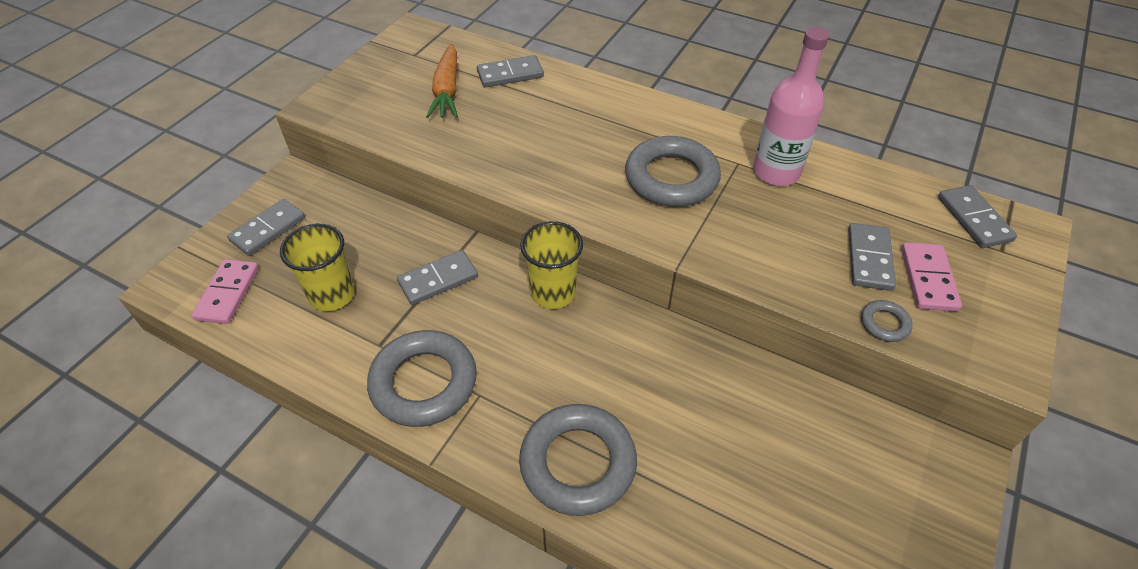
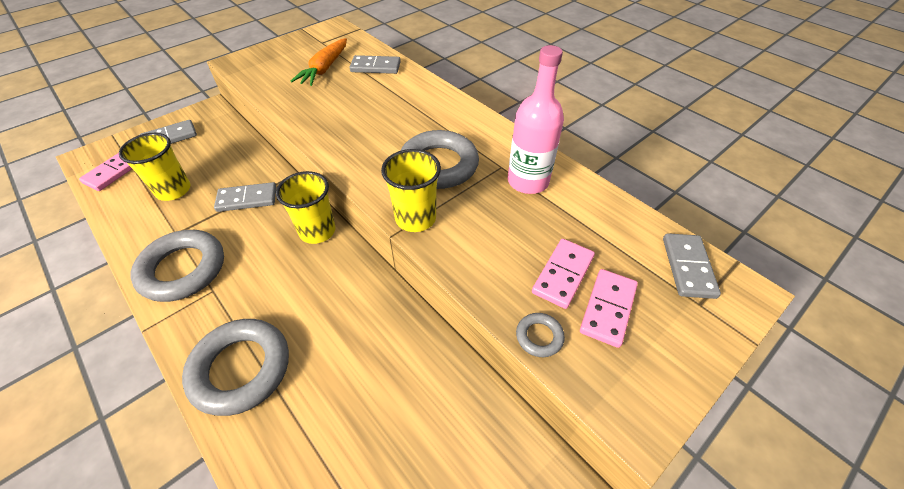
camera: 20 degrees right, 0 degrees up
grey domino [848,223,896,291] -> pink domino [532,239,595,309]
none -> yellow cup [381,149,441,232]

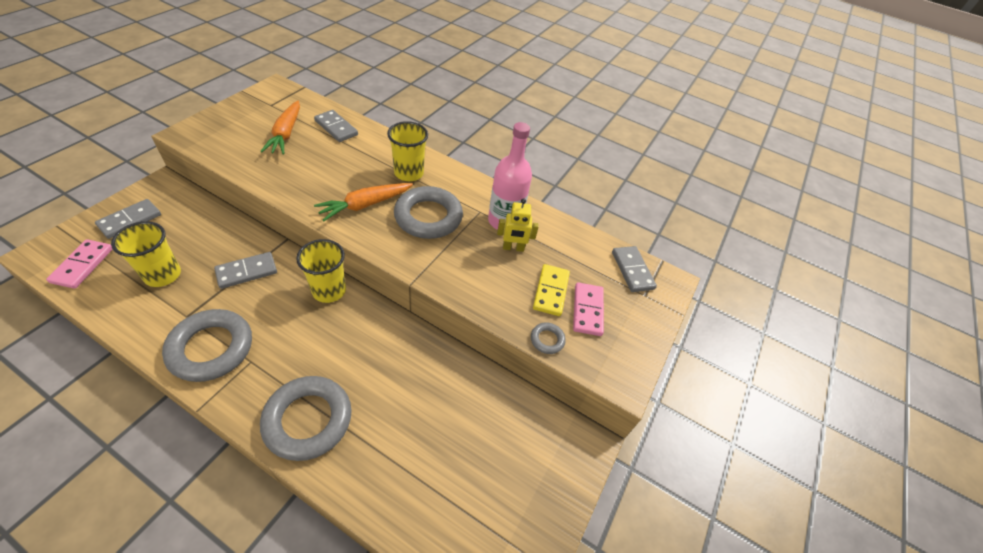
camera: 25 degrees left, 0 degrees up
grey domino [349,55,401,74] -> grey domino turned 60 degrees clockwise [314,110,358,142]
yellow cup [381,149,441,232] -> yellow cup moved to [387,121,428,181]
pink domino [532,239,595,309] -> yellow domino [533,264,570,316]
none -> orange carrot [314,183,413,222]
none -> yellow robot [497,198,539,252]

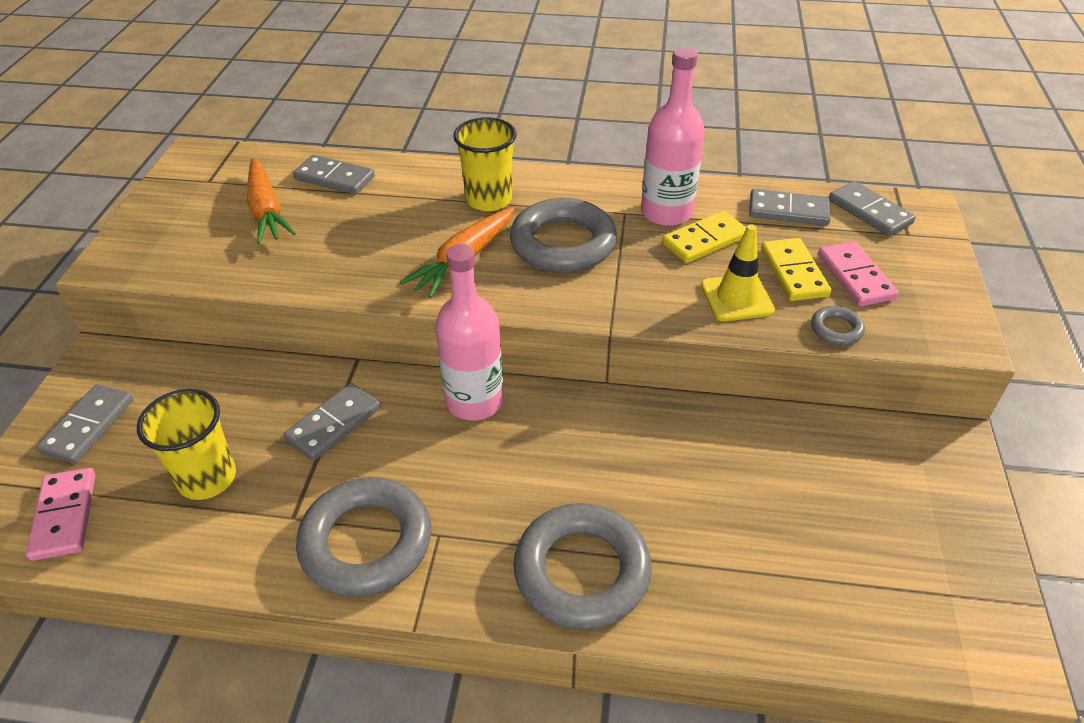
camera: 15 degrees left, 5 degrees down
yellow cup [296,239,346,303] -> pink bottle [435,244,504,421]
yellow robot [497,198,539,252] -> yellow domino [662,211,747,263]
none -> yellow traffic cone [701,224,775,321]
none -> grey domino [749,189,831,226]

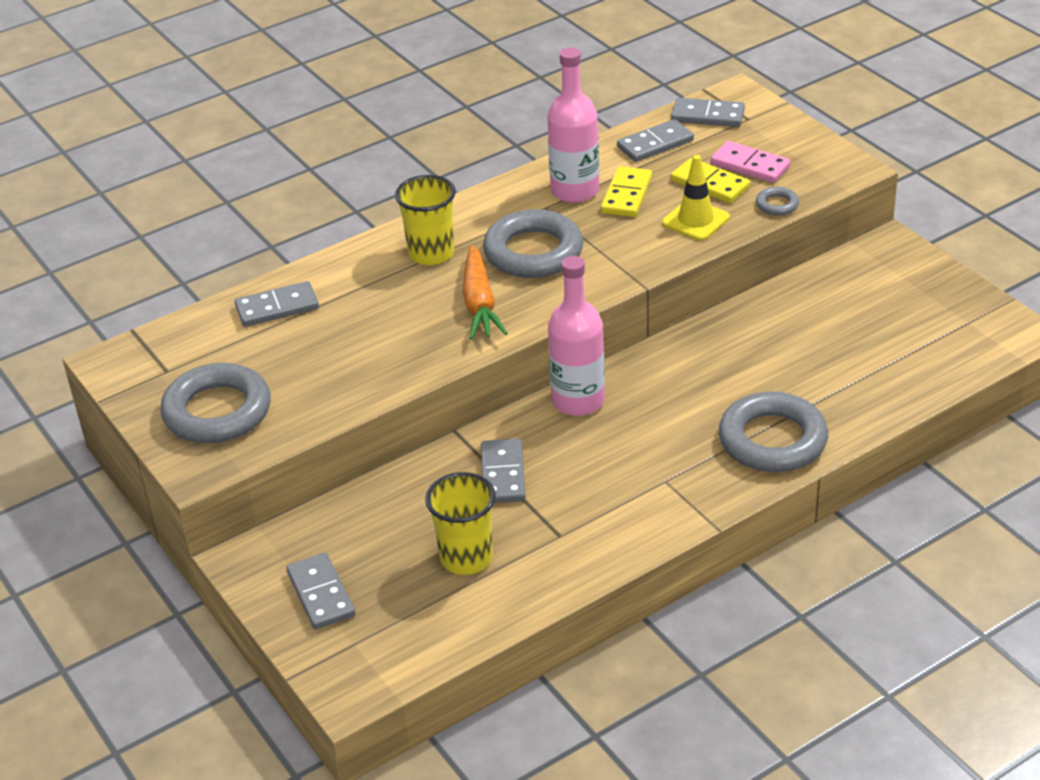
camera: 40 degrees left, 5 degrees down
pink domino [26,468,96,561] -> none
orange carrot [247,158,296,244] -> none
grey ring [296,477,431,597] -> grey ring moved to [160,363,271,443]

